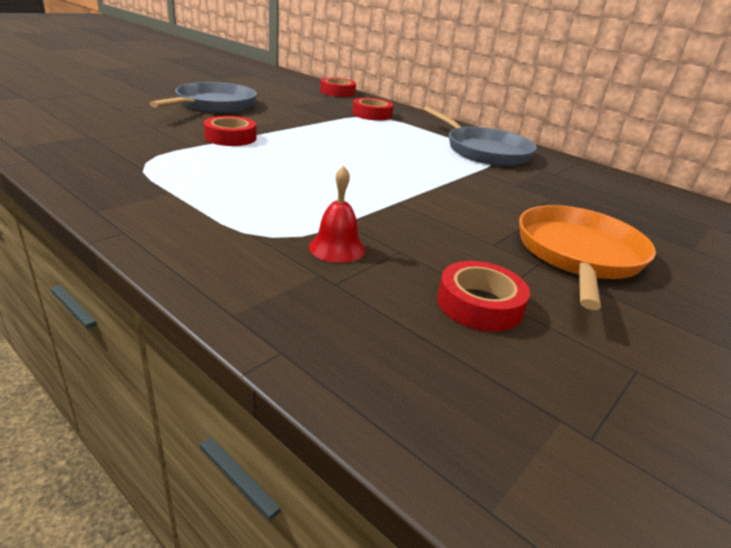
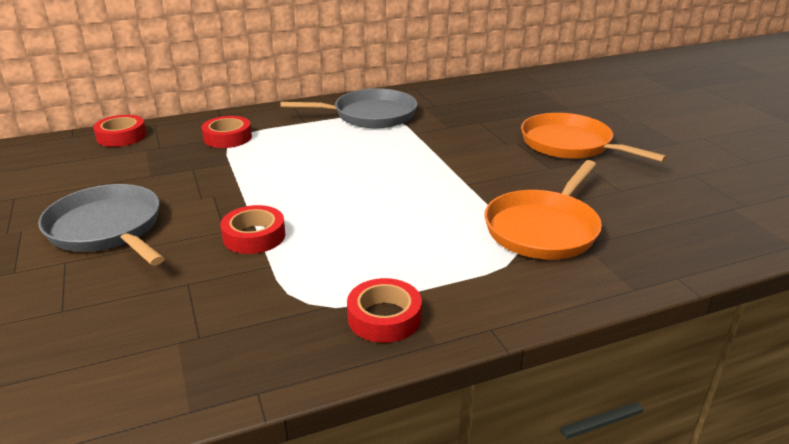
camera: 60 degrees left, 0 degrees up
red bell [309,166,365,263] -> orange pan [484,160,602,259]
red tape [437,261,530,332] -> red tape moved to [347,278,422,343]

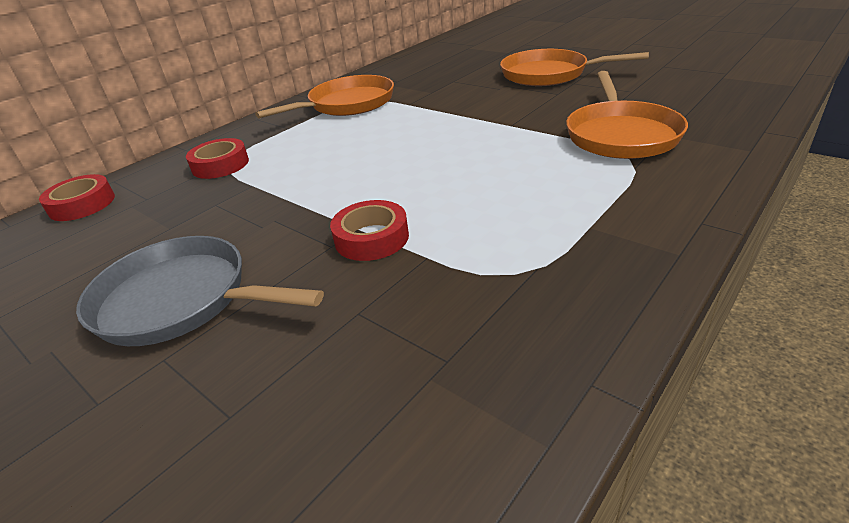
camera: 25 degrees left, 5 degrees up
grey pan [280,88,417,128] -> orange pan [255,75,394,118]
red tape [347,278,422,343] -> none

